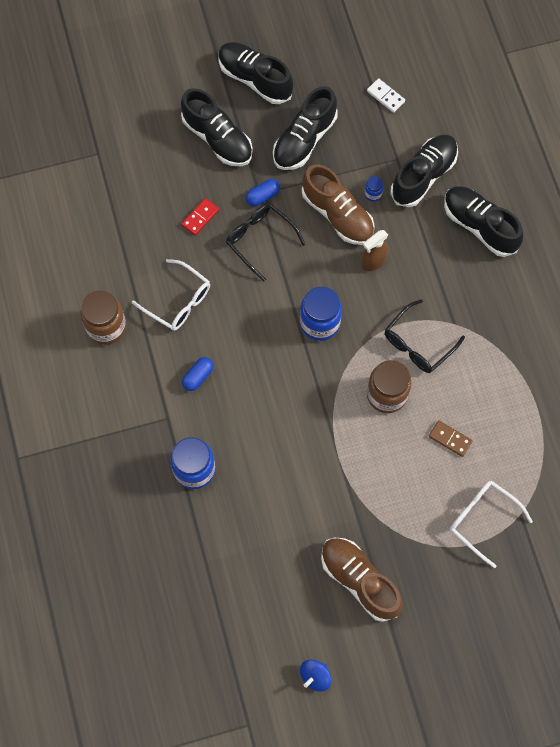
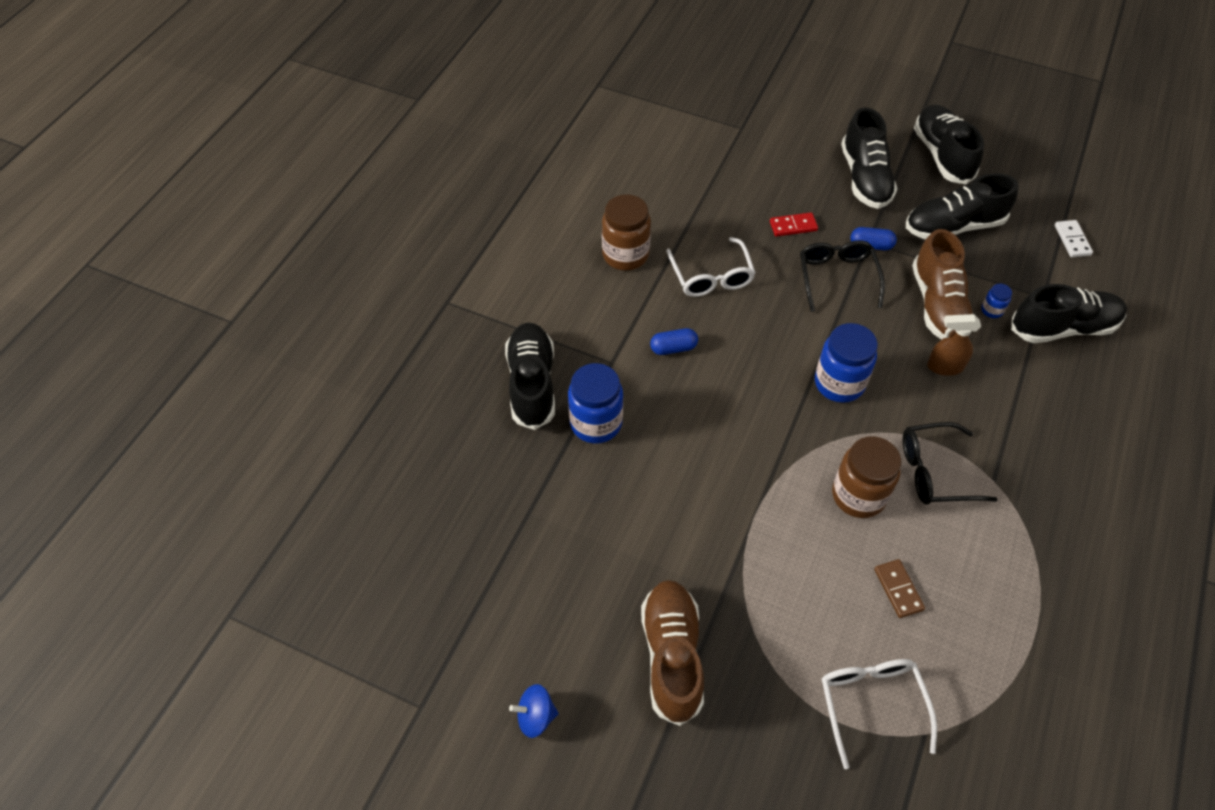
camera: 40 degrees right, 15 degrees down
black shoe [444,186,523,257] -> black shoe moved to [505,322,555,430]

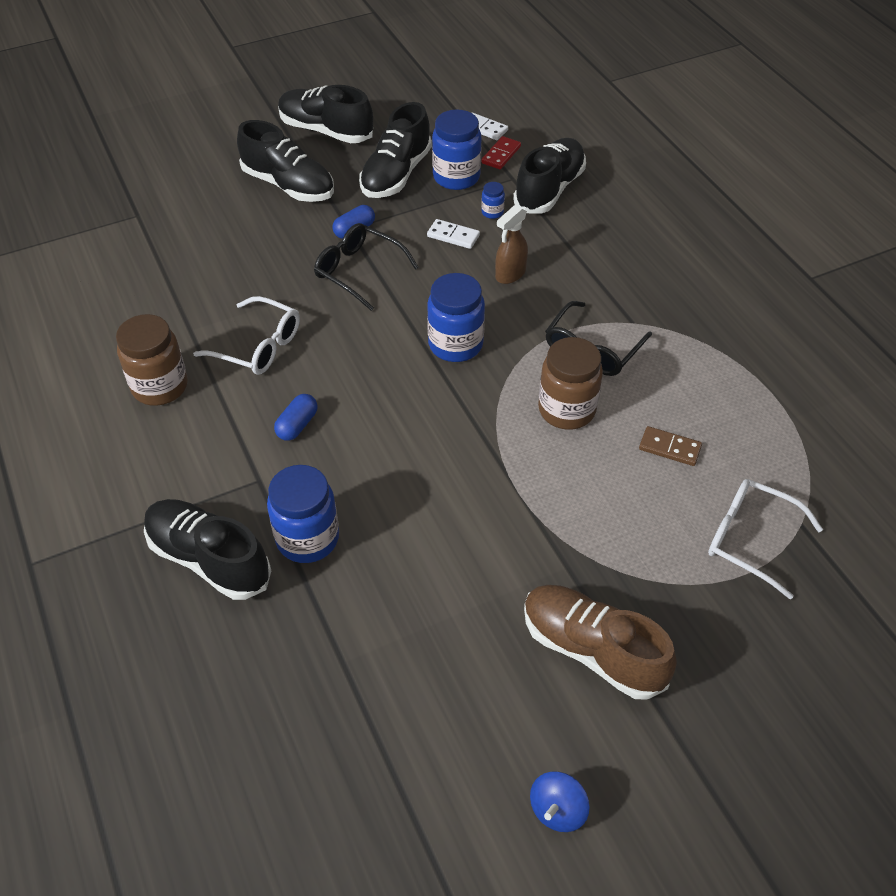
camera: 50 degrees left, 5 degrees down
red domino [770,212,818,237] -> red domino moved to [481,136,521,169]
brown shoe [912,229,973,340] -> white domino [427,219,480,249]
none -> blue jar [432,109,482,190]

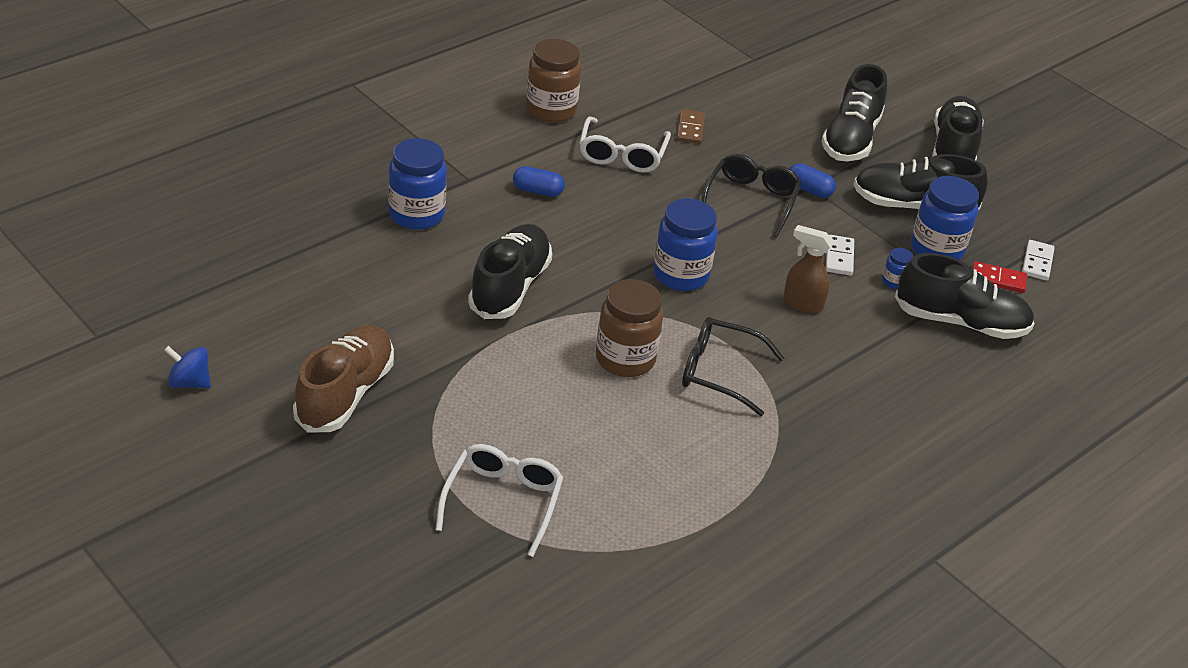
camera: 70 degrees right, 10 degrees down
black shoe [144,499,271,600] -> black shoe moved to [468,224,552,319]
brown domino [639,426,702,466] -> brown domino moved to [677,109,705,144]

